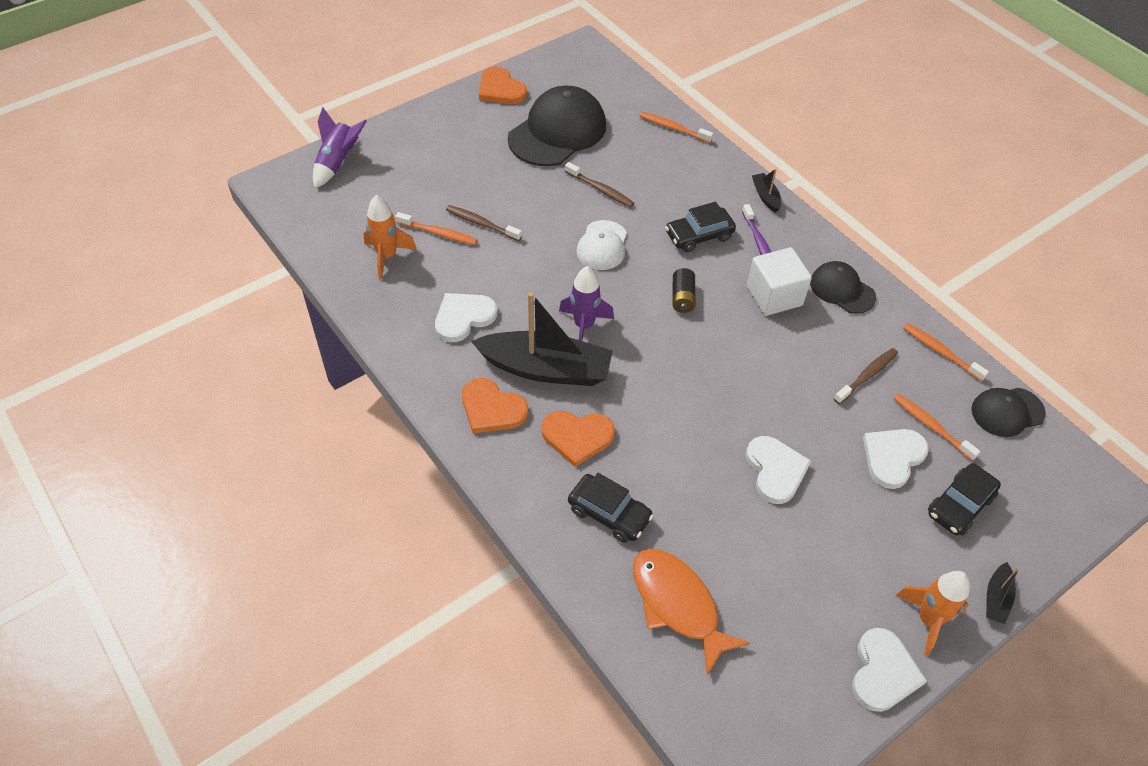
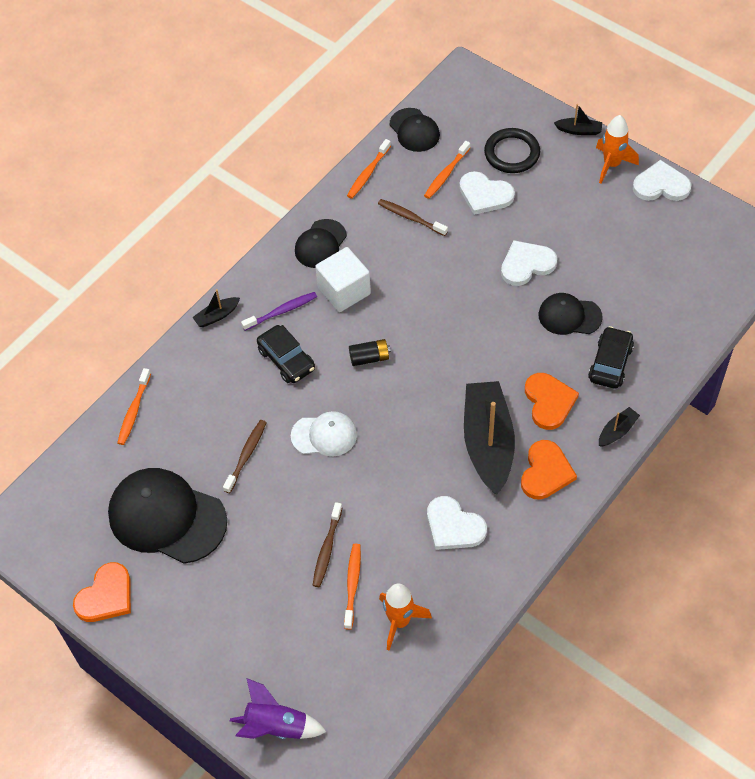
camera: 100 degrees left, 5 degrees up
purple rocket [559,266,614,341] -> none
orange fish [633,548,750,676] -> none
black car [928,463,1001,536] -> black ring [484,128,540,173]
none -> black cap [539,293,603,335]
none -> black boat [599,407,640,447]

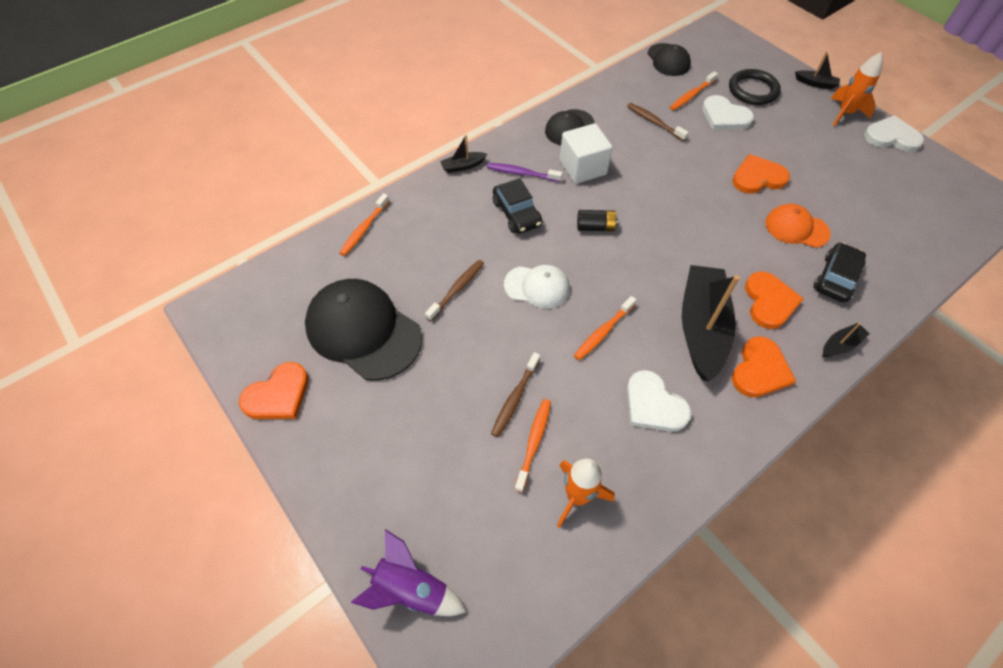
camera: 10 degrees right, 0 degrees up
purple toothbrush [241,292,317,331] -> purple toothbrush turned 150 degrees counterclockwise [487,163,563,182]
orange toothbrush [347,139,391,199] -> orange toothbrush moved to [574,296,636,360]
white heart [501,240,557,286] -> orange heart [732,154,790,194]
black cap [539,293,603,335] -> orange cap [765,204,831,248]

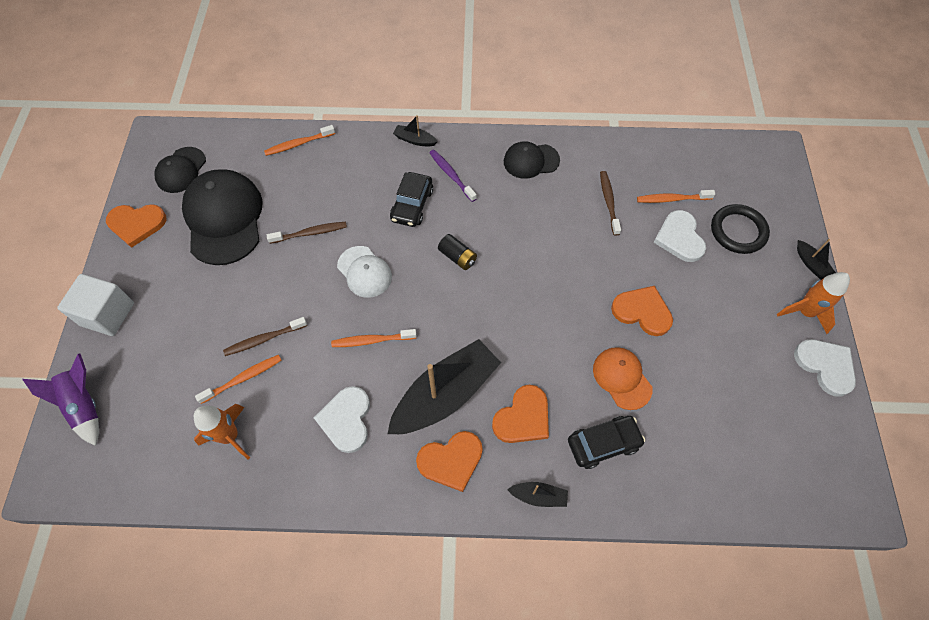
camera: 40 degrees right, 5 degrees up
white cube [560,123,613,184] -> white cube moved to [57,274,134,336]
black cap [648,43,691,76] -> black cap moved to [154,147,206,193]

